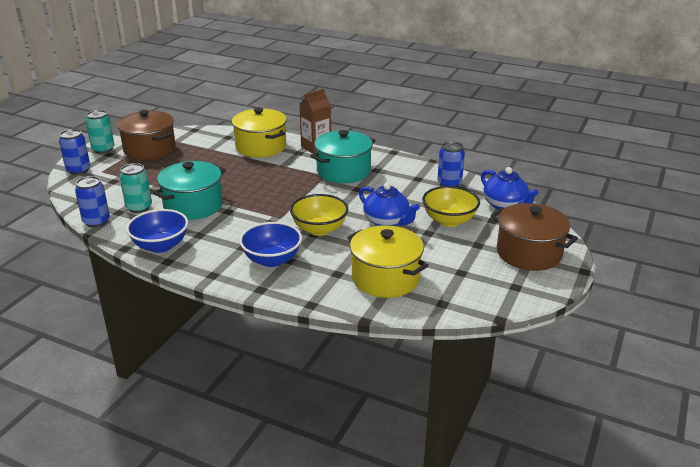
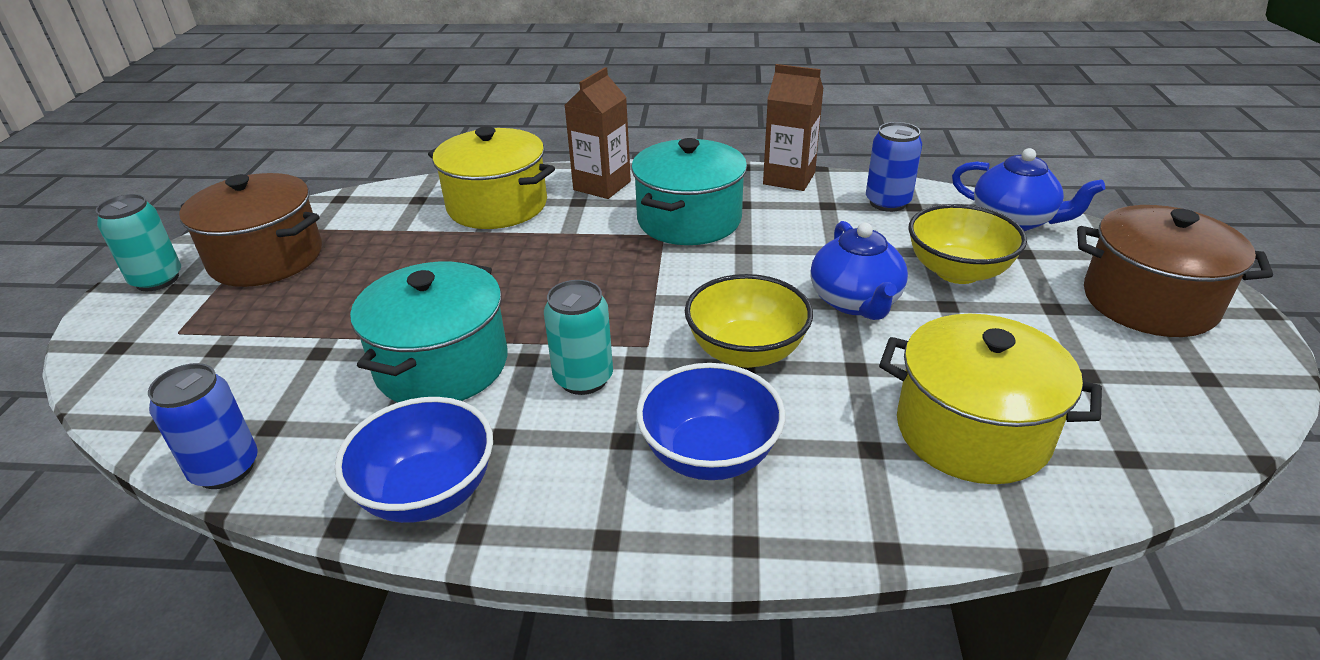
camera: 20 degrees left, 5 degrees up
blue can [59,129,90,175] -> none
turquoise can [120,163,152,213] -> turquoise can moved to [544,280,613,395]
blue teapot [359,183,420,226] -> blue teapot turned 60 degrees clockwise [810,221,908,320]
none -> brown carton [763,64,824,191]

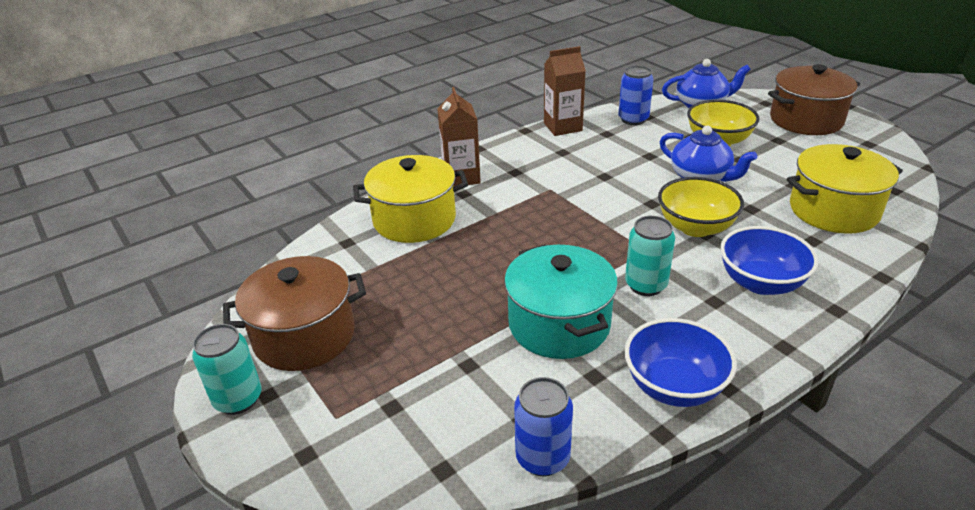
camera: 40 degrees left, 0 degrees up
turquoise pot [631,138,747,245] -> none

